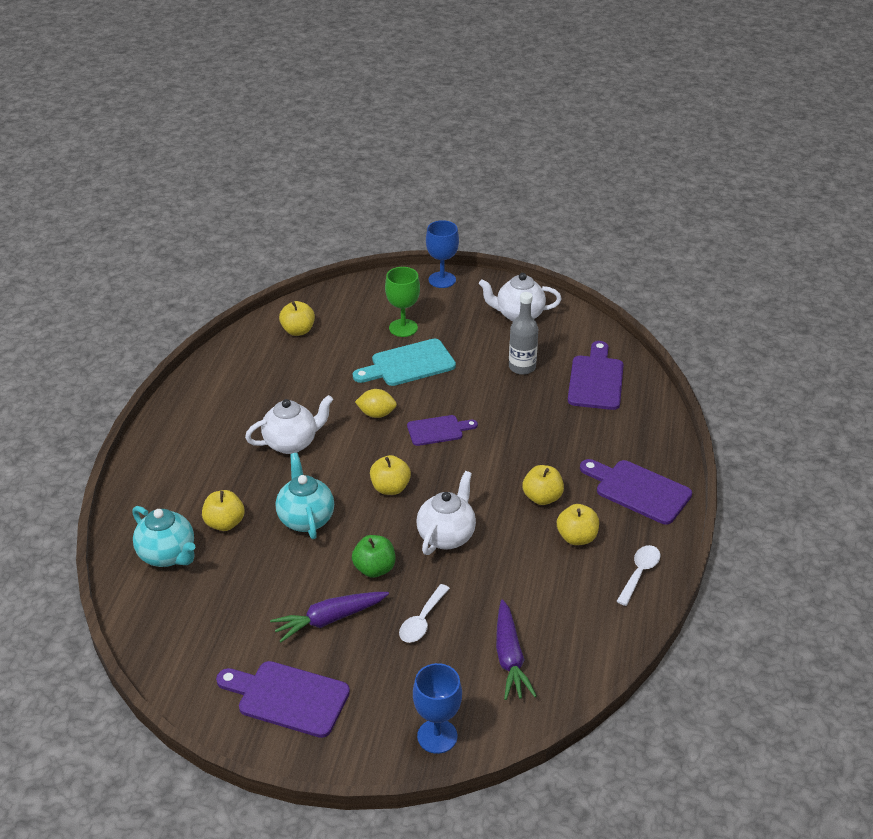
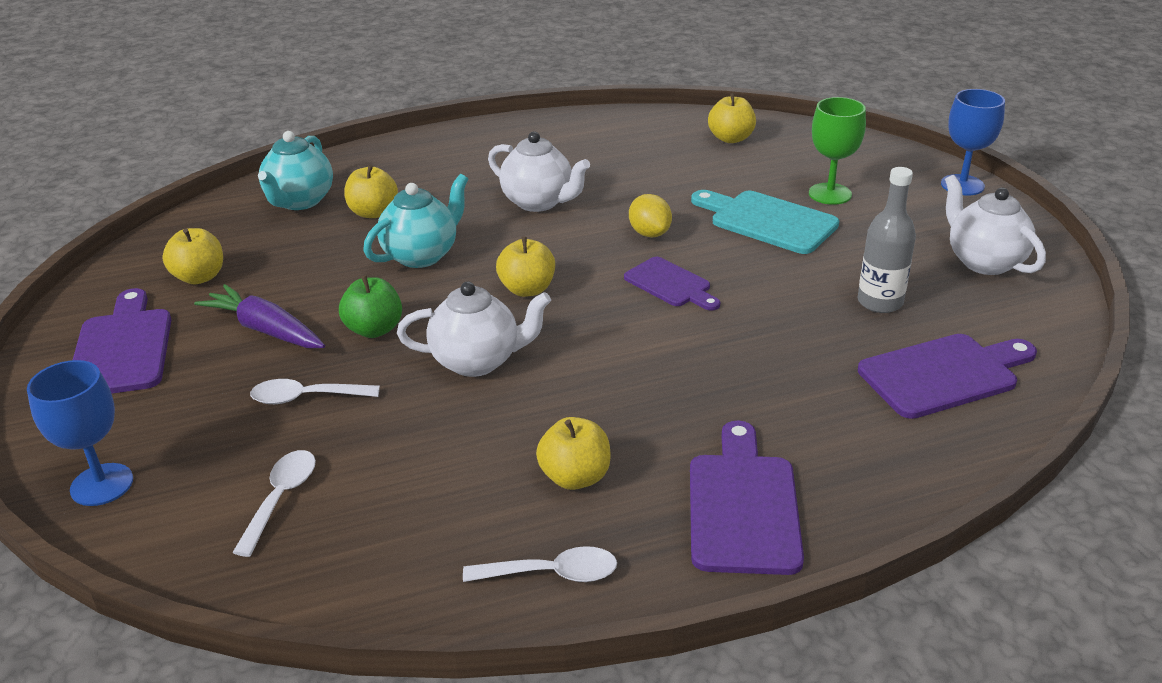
camera: 60 degrees right, 5 degrees down
purple carrot [496,599,537,700] -> white spoon [232,450,316,557]
yellow apple [523,465,564,505] -> yellow apple moved to [162,228,223,284]

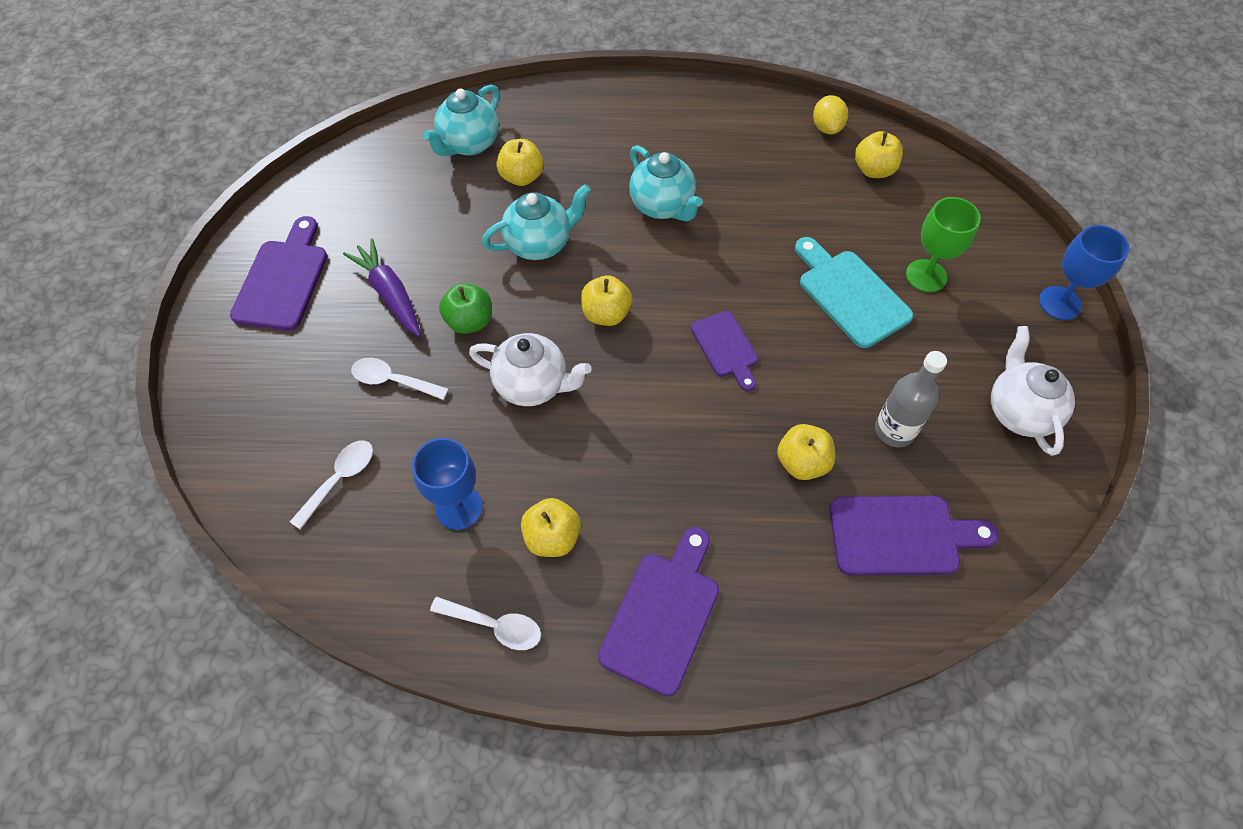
camera: 20 degrees right, 25 degrees up
blue goblet [27,360,133,506] -> blue goblet moved to [412,438,483,530]
yellow apple [162,228,223,284] -> yellow apple moved to [777,424,835,480]
white teapot [488,132,590,212] -> turquoise teapot [629,145,703,221]
yellow lemon [629,194,672,237] -> yellow lemon moved to [813,95,848,134]

